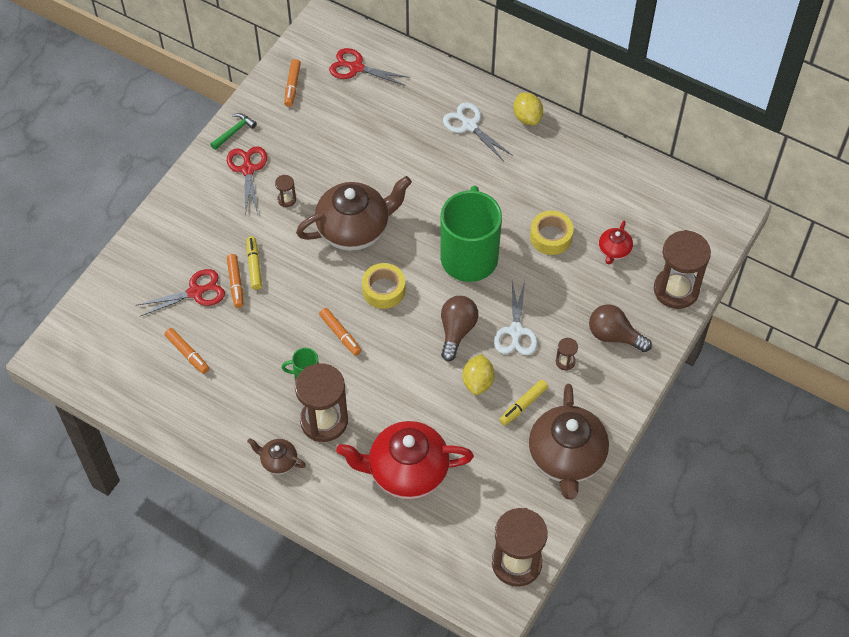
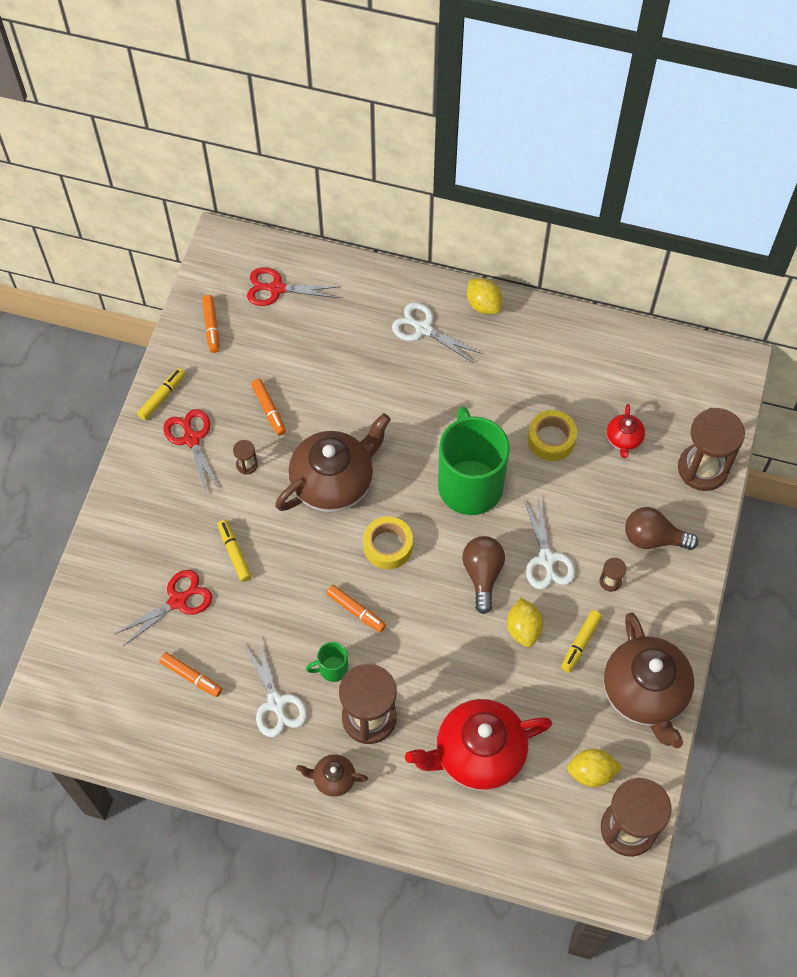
camera: 15 degrees left, 5 degrees up
green hammer [210,113,257,150] -> yellow marker [137,368,185,420]
orange marker [227,254,243,308] -> orange marker moved to [251,379,286,436]
none -> white scissors [245,637,307,737]
none -> yellow lemon [567,749,622,787]

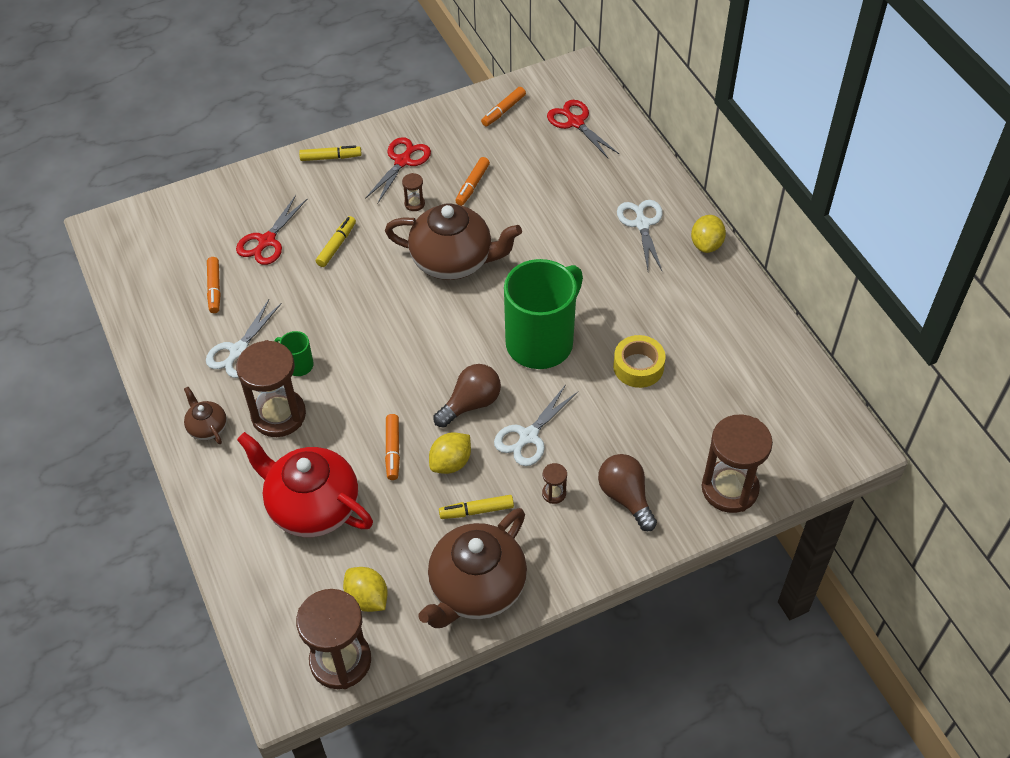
camera: 50 degrees right, 10 degrees down
red scissors [115,570,213,646] -> red scissors turned 105 degrees clockwise [236,195,307,265]
yellow marker [137,368,185,420] -> yellow marker moved to [299,145,362,161]
orange marker [326,585,386,632] -> orange marker moved to [385,414,400,480]
yellow tape [363,516,413,569] -> none
red teapot [607,404,645,458] -> none

